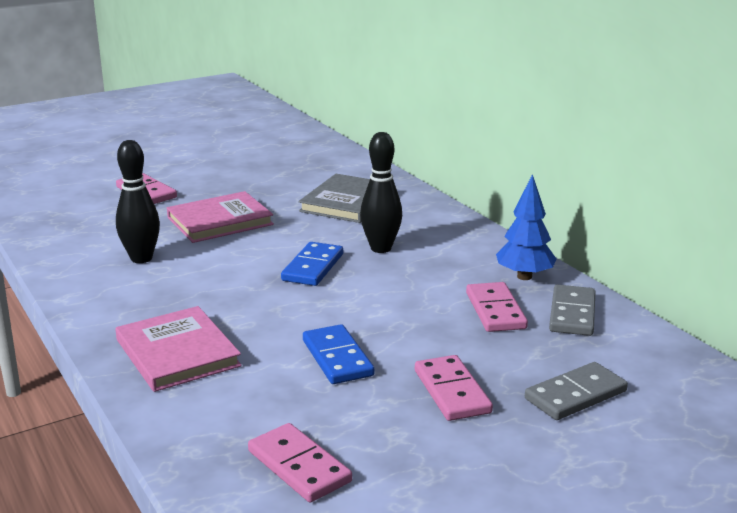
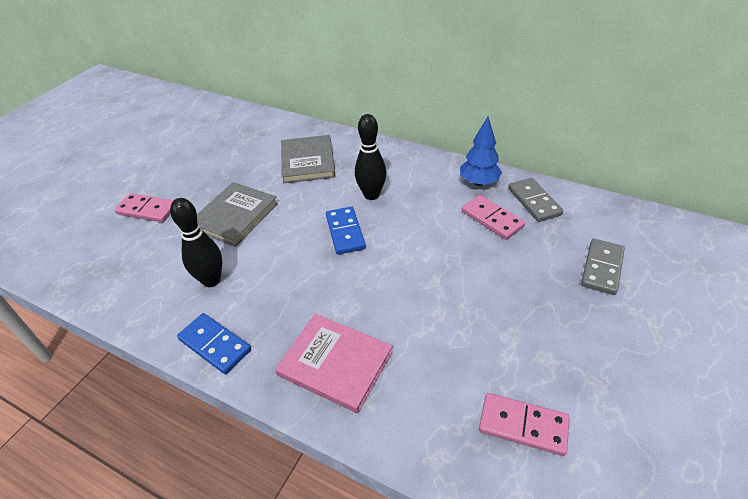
camera: 30 degrees left, 20 degrees up
pink book [167,191,274,243] -> grey book [197,182,278,247]
blue domino [303,324,374,384] -> blue domino moved to [177,313,251,374]
pink domino [415,355,493,421] -> none

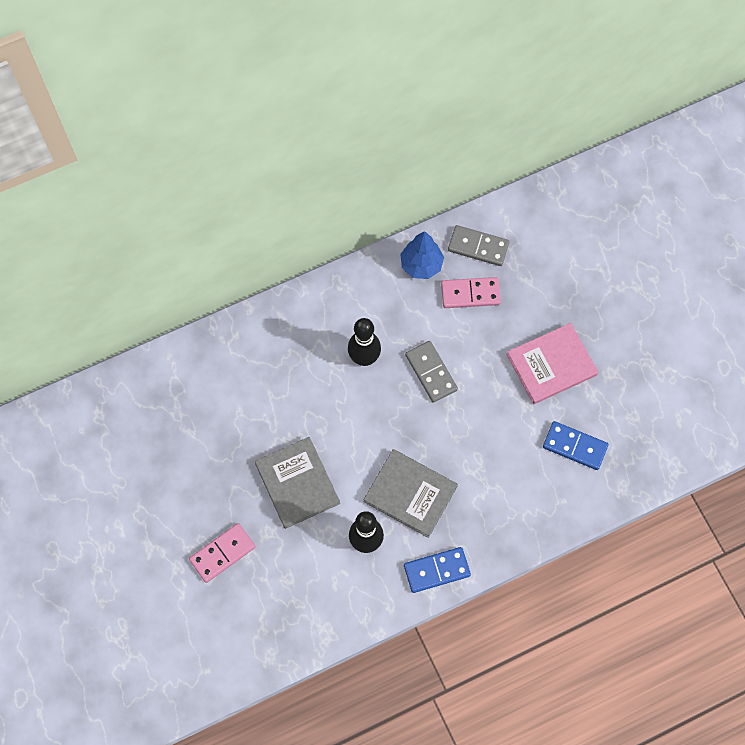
camera: 55 degrees left, 25 degrees up
pink book [275,314,393,413] -> pink book moved to [507,323,598,404]
grey book [281,135,336,183] -> grey book moved to [364,449,458,538]
blue domino [326,207,366,255] -> blue domino moved to [543,421,608,470]
pink domino [479,393,569,456] -> none
grey domino [581,239,625,295] -> grey domino moved to [405,341,458,402]

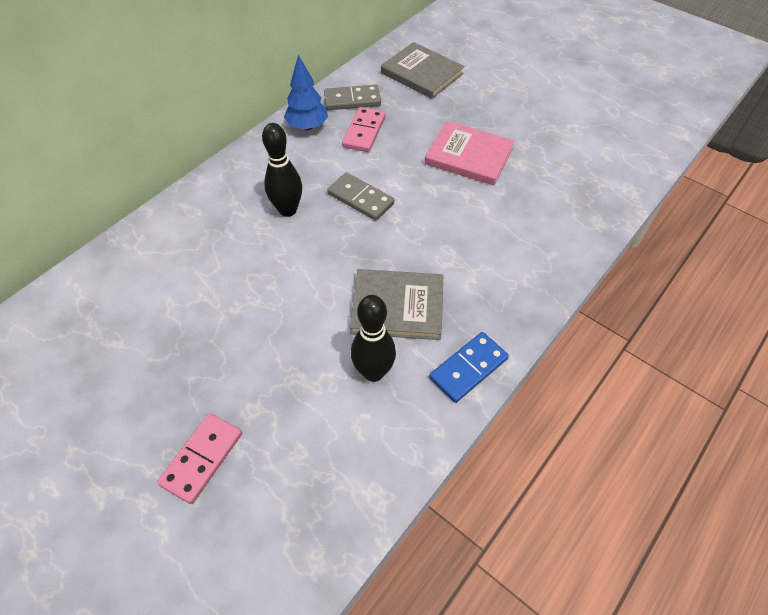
camera: 25 degrees left, 15 degrees down
grey book [255,437,340,529] -> grey book moved to [381,42,464,99]
pink domino [441,277,501,308] -> pink domino turned 45 degrees counterclockwise [342,107,386,152]
pink book [507,323,598,404] -> pink book turned 75 degrees clockwise [424,121,515,186]
blue domino [543,421,608,470] -> none

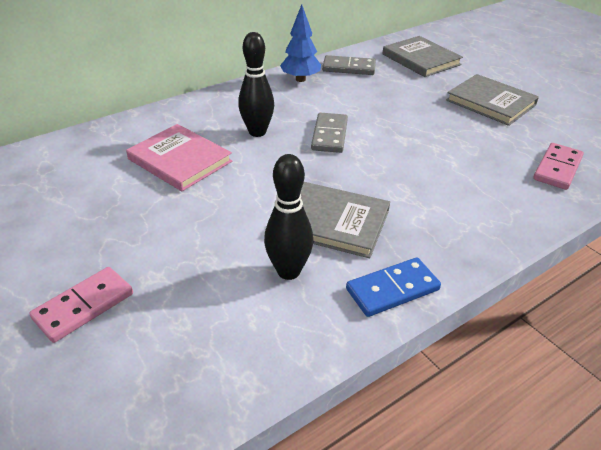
camera: 15 degrees right, 15 degrees down
grey domino [327,172,394,221] -> grey domino turned 45 degrees clockwise [311,113,348,153]
pink domino [342,107,386,152] -> pink domino moved to [533,143,584,190]
pink book [424,121,515,186] -> pink book moved to [126,124,232,191]
none -> grey book [446,74,539,126]

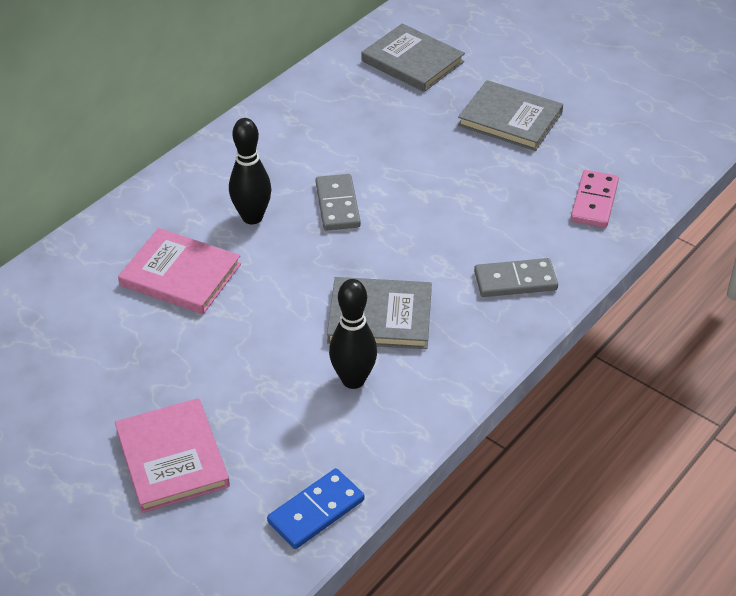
camera: 15 degrees left, 5 degrees up
pink domino [29,267,133,343] -> pink book [115,398,230,513]
blue tree [280,4,321,82] -> none
grey domino [322,55,376,75] -> grey domino moved to [474,258,558,297]
blue domino [346,257,441,317] -> blue domino moved to [267,468,364,549]

